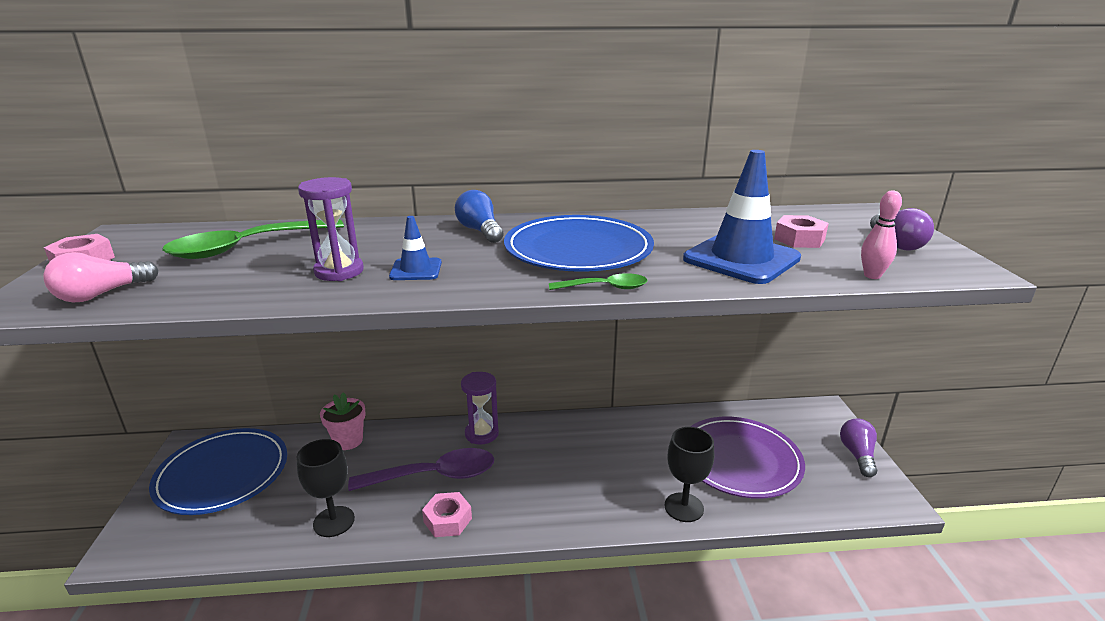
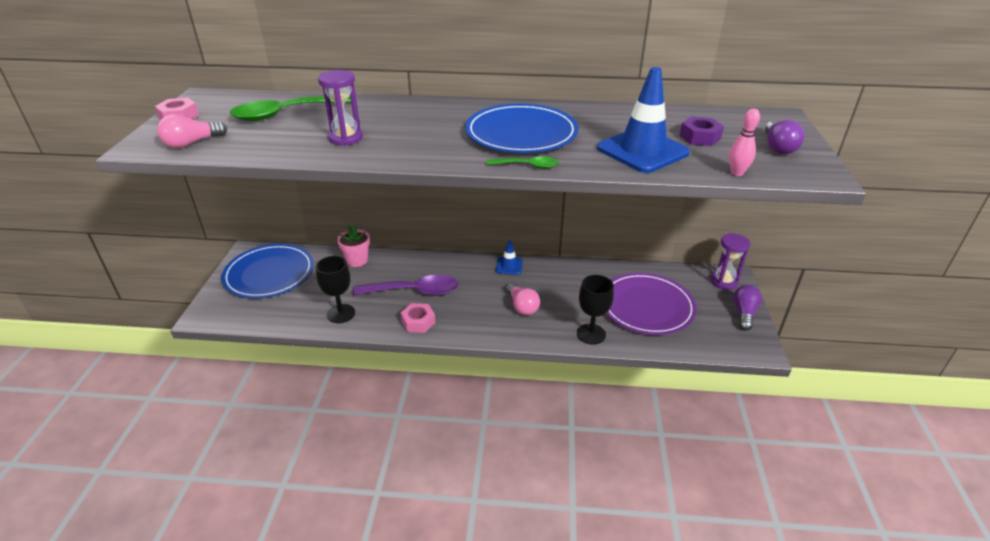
camera: 10 degrees right, 10 degrees up
blue traffic cone [389,216,442,280] -> blue traffic cone moved to [496,240,523,275]
blue light bulb [455,190,504,243] -> none
purple hourglass [461,372,499,444] -> purple hourglass moved to [711,233,750,290]
pink nut [774,215,829,248] -> purple nut [679,117,724,146]
none -> pink light bulb [506,283,540,315]

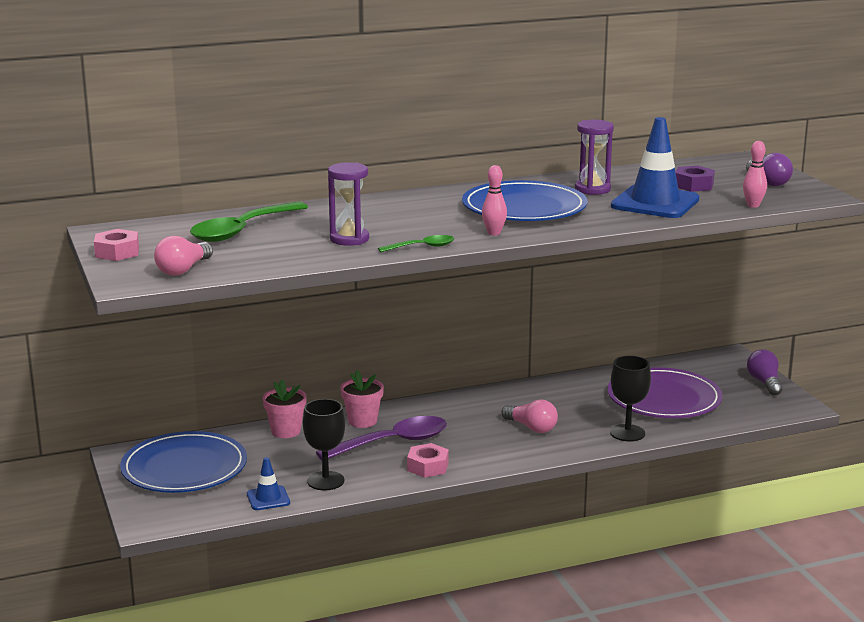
camera: 25 degrees left, 15 degrees down
green spoon [487,156,559,169] -> green spoon moved to [378,235,454,252]
blue traffic cone [496,240,523,275] -> blue traffic cone moved to [247,457,290,510]
purple hourglass [711,233,750,290] -> purple hourglass moved to [575,120,614,195]
none -> pink flower pot [340,370,384,428]
none -> pink bowling pin [482,165,507,236]

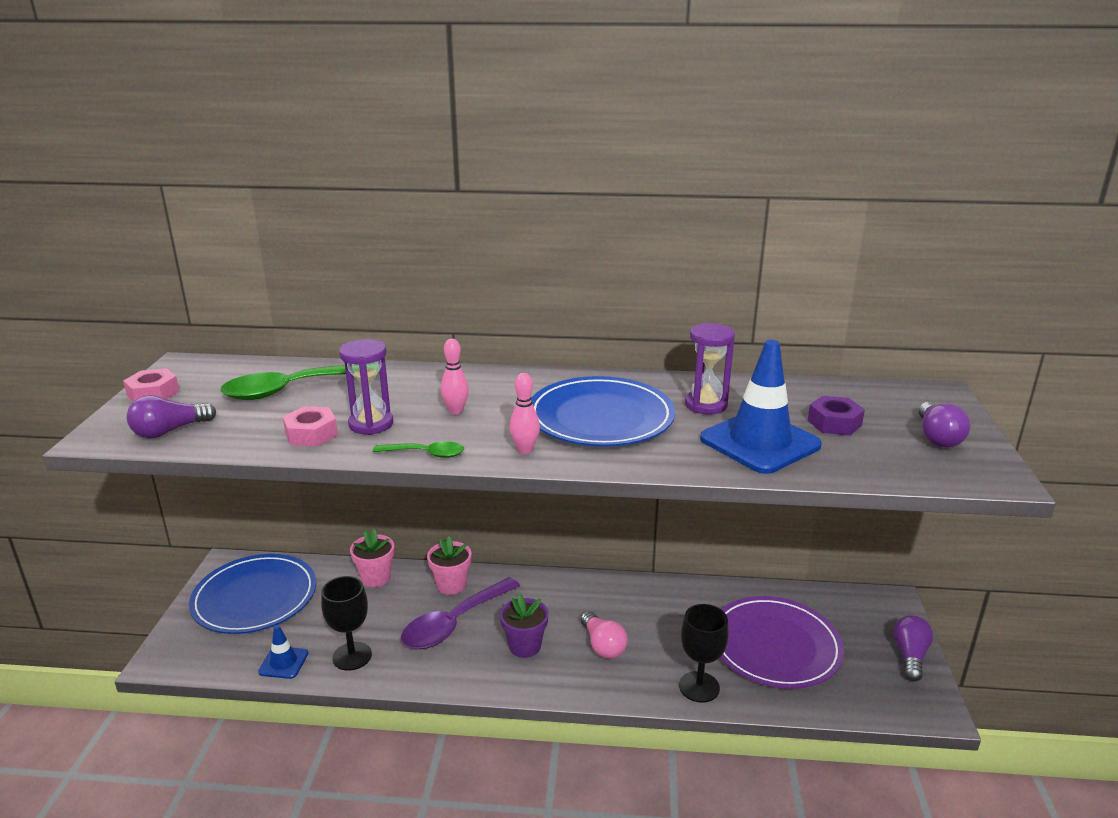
camera: 25 degrees right, 5 degrees up
pink light bulb [154,236,213,276] -> purple light bulb [127,395,216,438]
purple spoon [316,416,447,460] -> purple spoon turned 135 degrees clockwise [401,577,520,649]
pink nut [407,443,449,478] -> pink nut moved to [283,406,338,446]
pink bowling pin [743,141,767,208] -> pink bowling pin moved to [441,339,469,414]
none -> purple flower pot [500,593,549,658]

